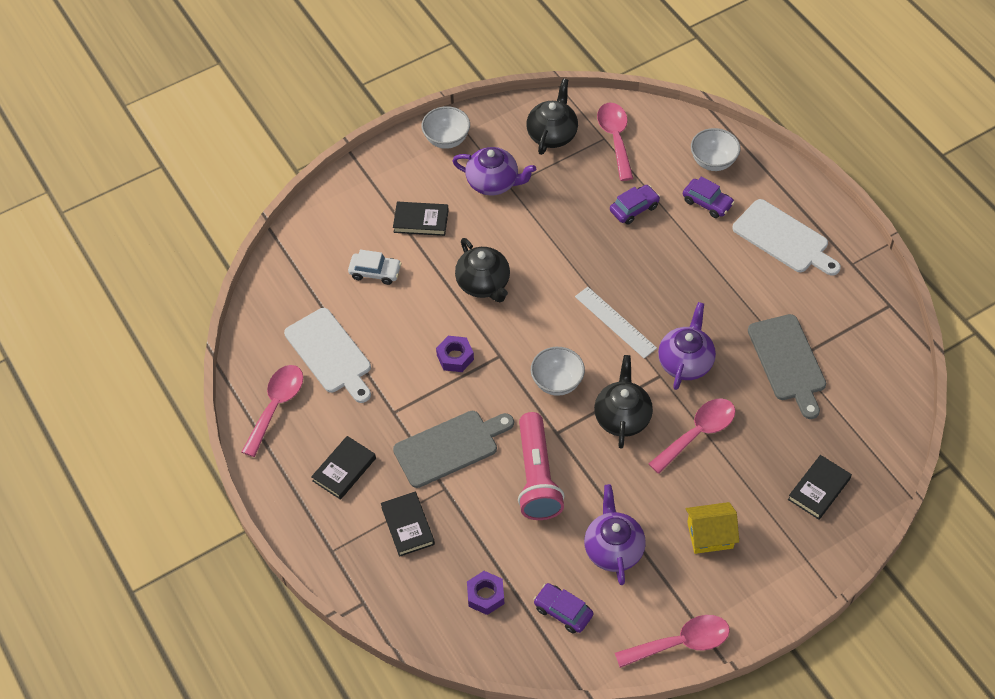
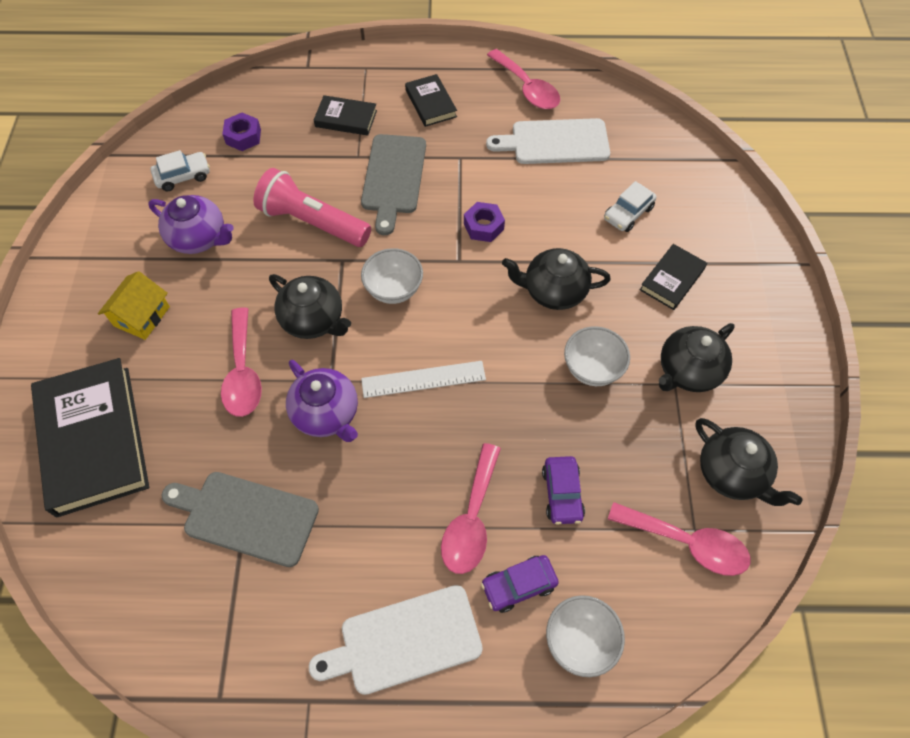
camera: 120 degrees right, 5 degrees up
white bowl [422,106,470,149] -> white bowl moved to [564,326,630,386]
purple teapot [452,147,536,196] -> black teapot [659,323,735,392]
purple car [533,583,593,634] -> white car [150,150,210,191]
pink spoon [615,615,730,668] -> pink spoon moved to [441,443,501,574]
black book [788,455,852,520] -> black book [31,358,149,517], size x2.02

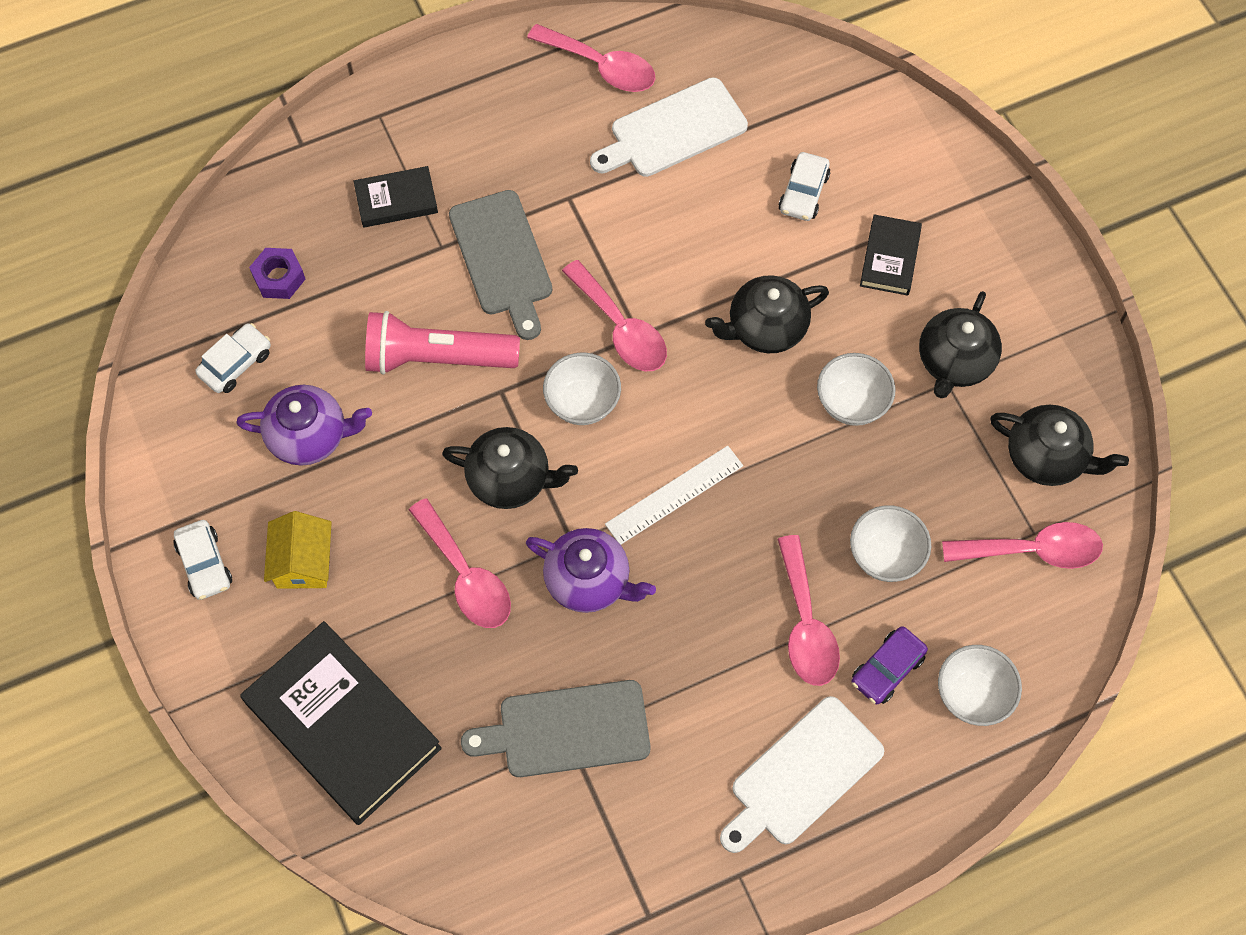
camera: 25 degrees left, 5 degrees up
black book [405,74,457,127] -> none
purple nut [464,202,505,242] -> none
purple car [542,456,585,525] -> white bowl [850,505,931,582]
none -> white car [174,520,232,600]
none -> pink spoon [562,260,667,371]

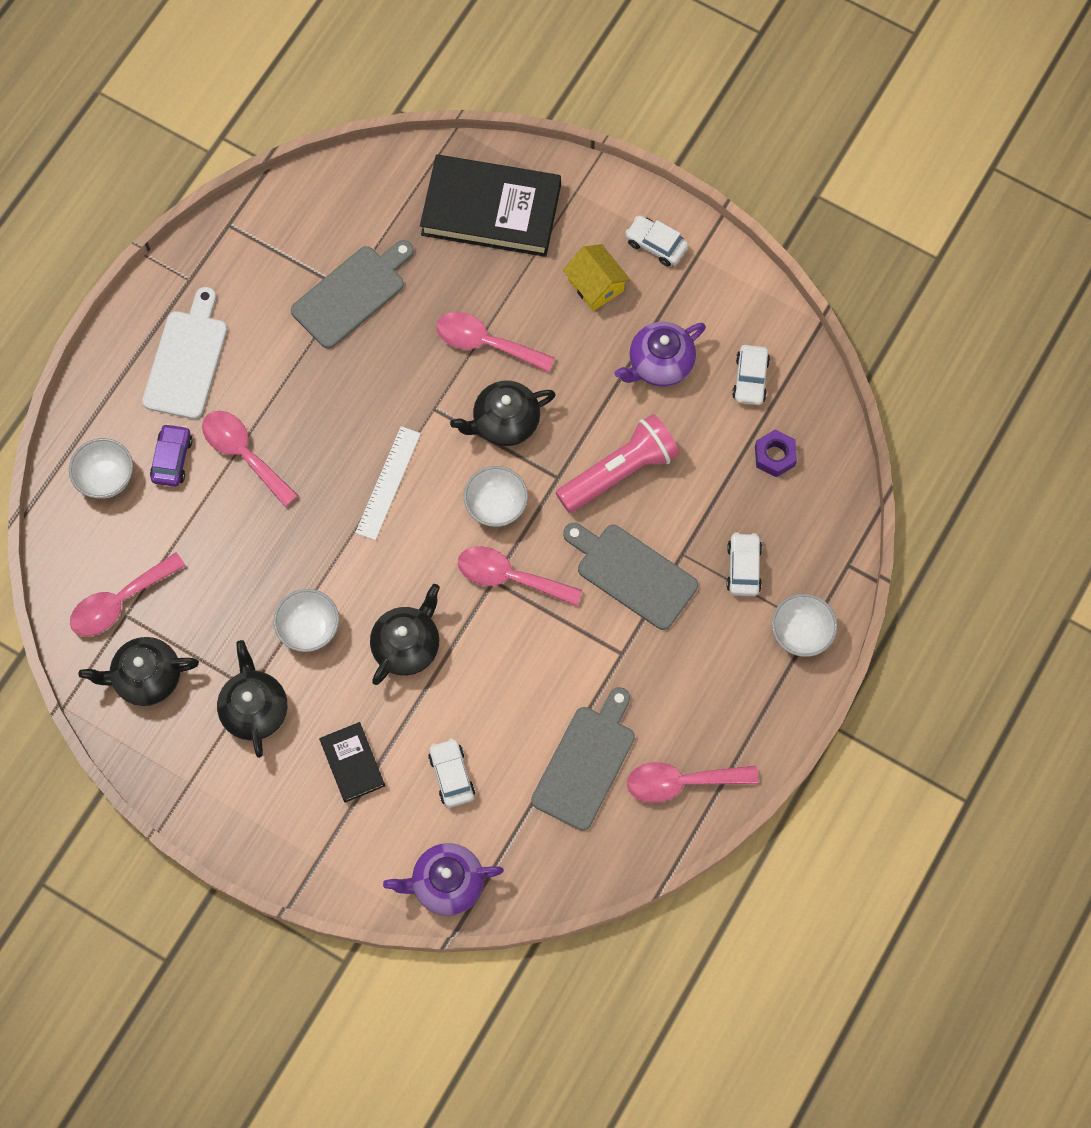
camera: 145 degrees right, 5 degrees up
black book [354,166,438,228] -> white car [726,532,762,596]
purple teapot [526,528,656,613] -> purple teapot moved to [383,843,504,916]
white cutting board [590,77,748,177] -> grey cutting board [531,687,635,831]
white bowl [850,505,931,582] -> white bowl moved to [772,594,837,657]

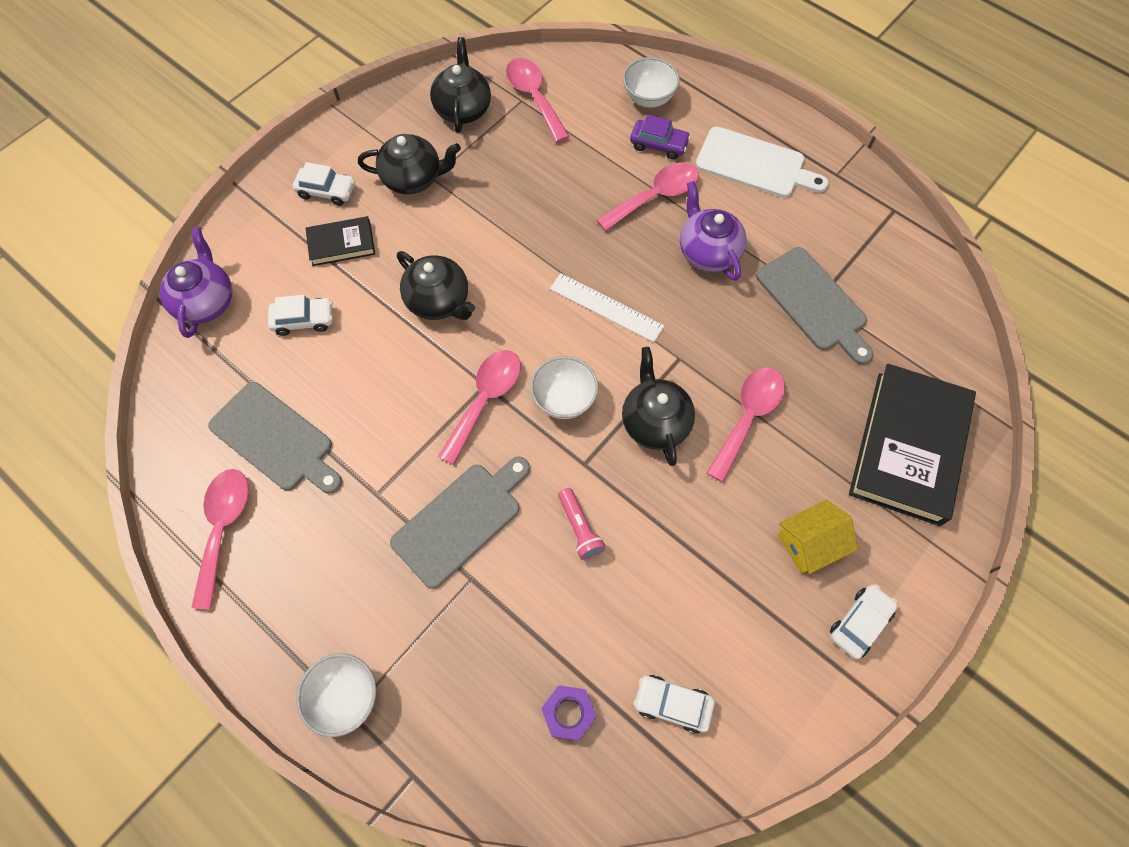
camera: 100 degrees right, 5 degrees down
white bowl [273,589,339,652] -> none
pink flashlight [556,414,680,513] -> pink flashlight [558,488,606,560], size x0.51
purple teapot [614,322,706,387] -> purple teapot moved to [680,181,747,281]
white car [726,532,762,596] -> white car moved to [293,162,355,206]

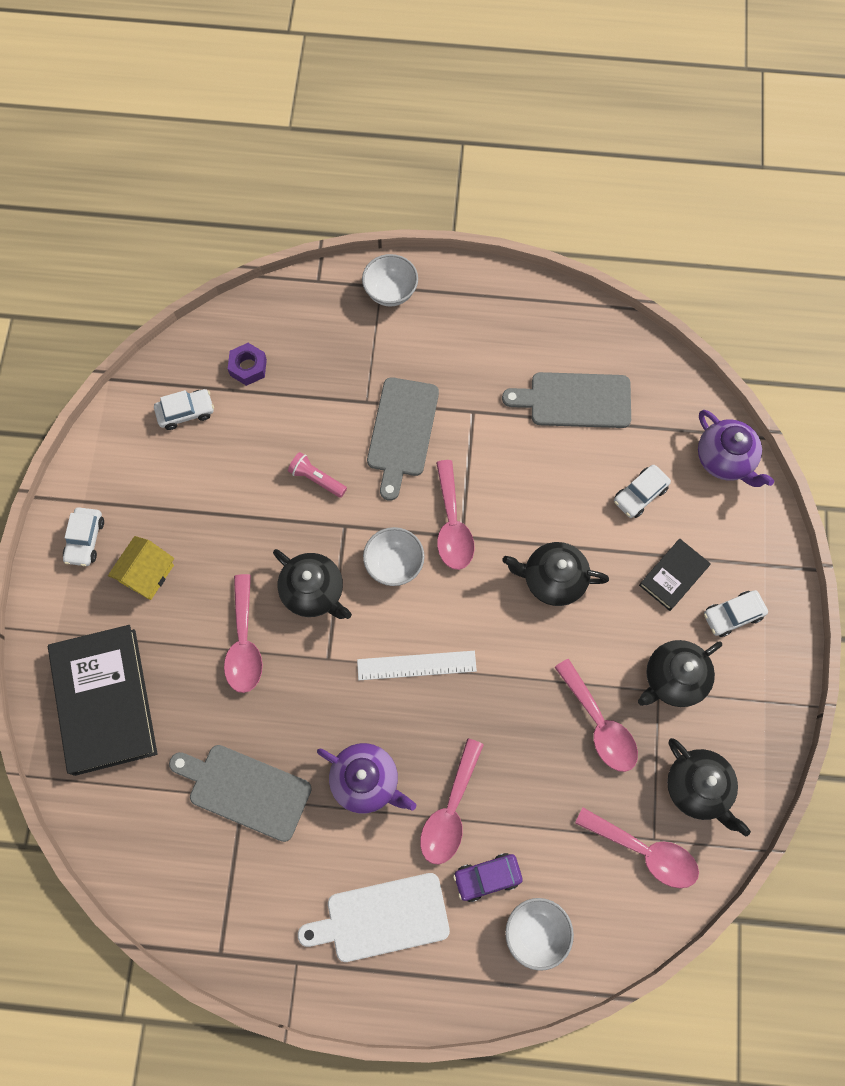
camera: 145 degrees right, 5 degrees up
pink spoon [191,469,249,610] -> pink spoon moved to [554,659,638,772]

